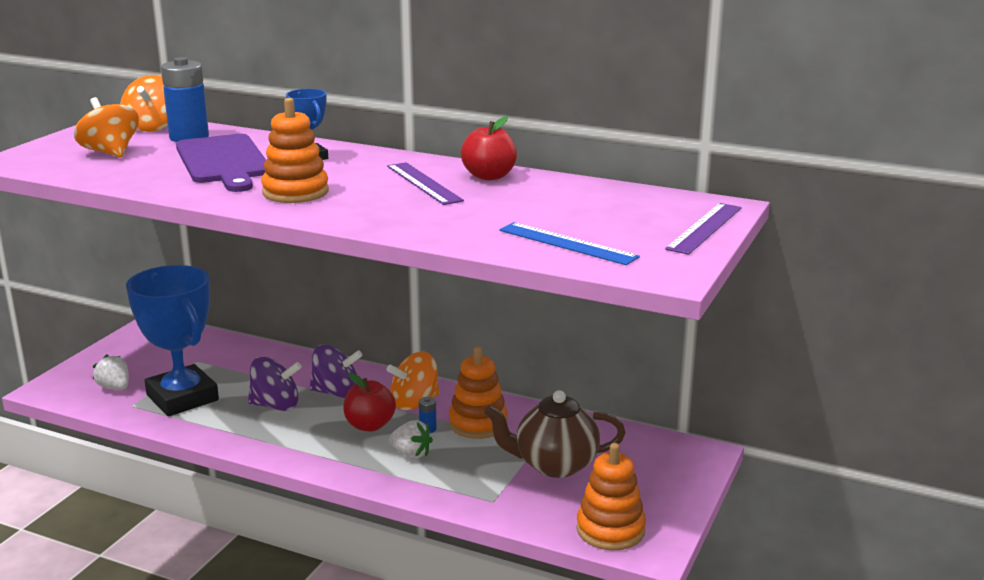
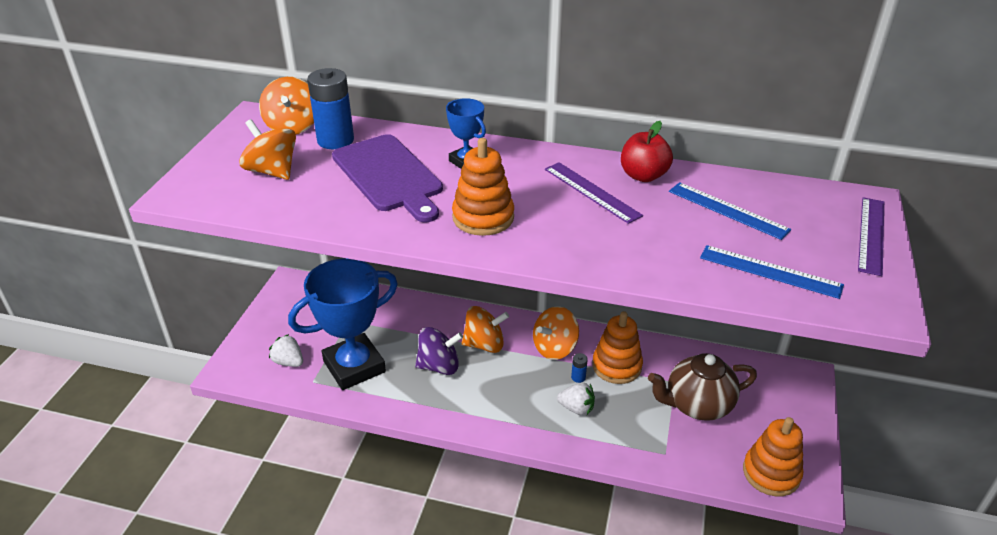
camera: 10 degrees left, 15 degrees up
blue trophy [126,265,219,416] -> blue trophy turned 75 degrees counterclockwise [288,258,398,390]
purple spinning top [310,345,363,398] -> orange spinning top [462,306,509,353]
red apple [343,373,396,432] -> none
none -> blue ruler [669,182,791,240]

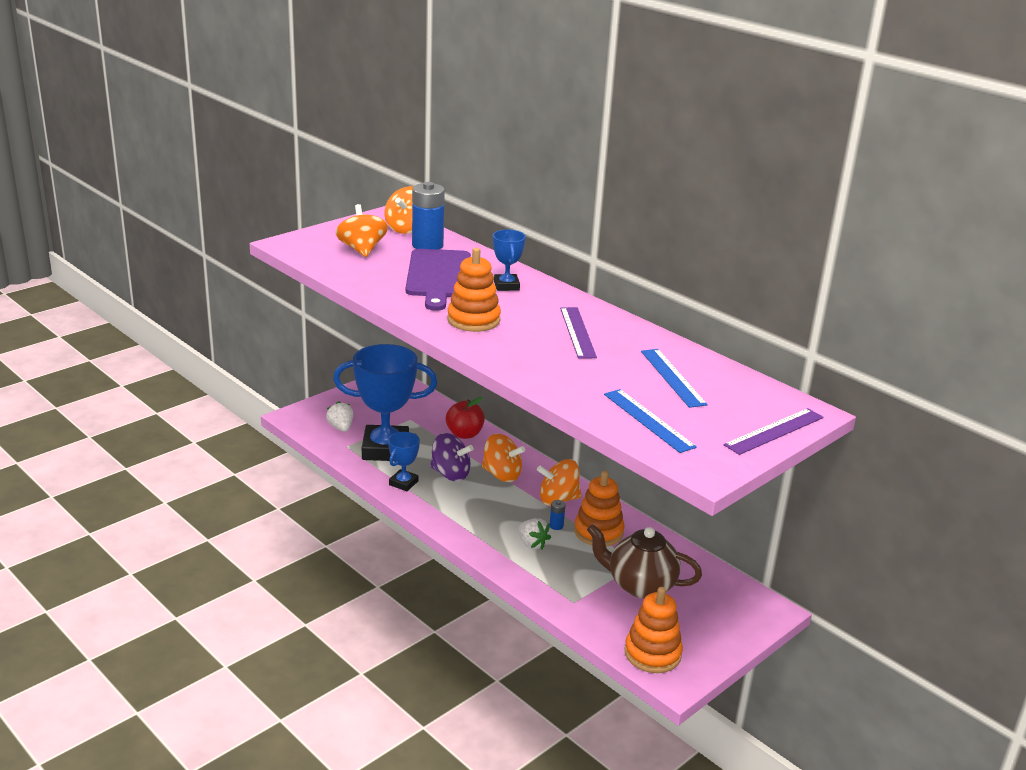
camera: 30 degrees right, 10 degrees down
red apple [621,121,673,182] -> red apple moved to [446,397,485,439]
none -> blue trophy [388,432,420,491]

